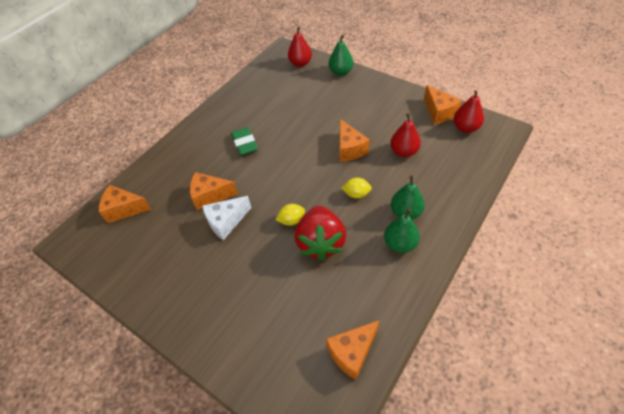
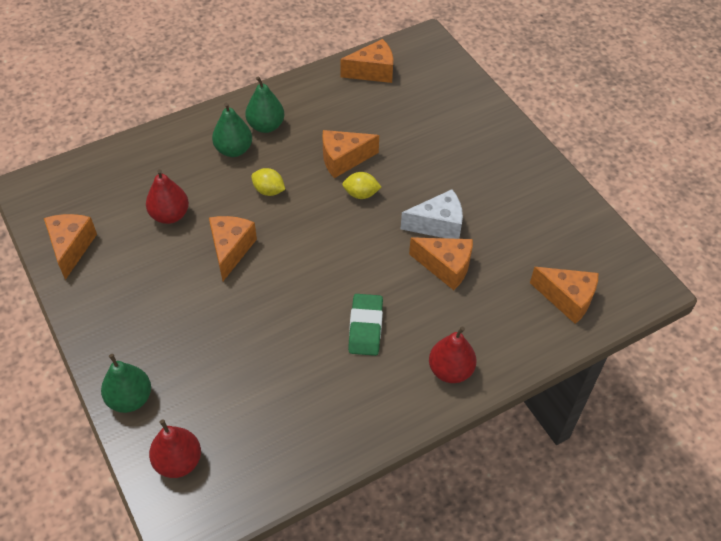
camera: 160 degrees left, 0 degrees up
red strawberry [295,206,346,261] -> orange cheese [322,130,379,178]
red pear [454,90,484,133] -> red pear moved to [429,327,477,383]

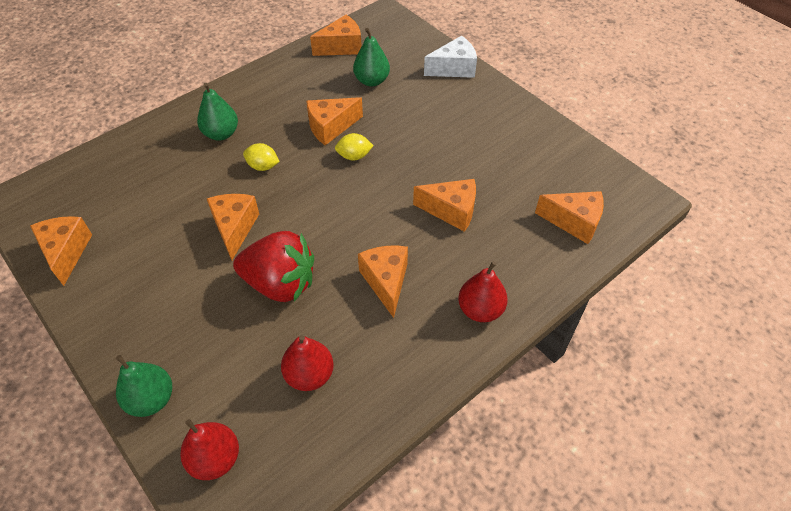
camera: 10 degrees left, 0 degrees up
red pear [146,169,189,224] -> red pear moved to [281,335,334,391]
green pear [245,76,284,133] -> green pear moved to [353,28,390,87]
green eraser [348,294,383,356] -> orange cheese [358,246,408,318]
white cheese [401,189,463,239] -> white cheese moved to [424,36,477,78]
none -> red strawberry [233,231,314,302]

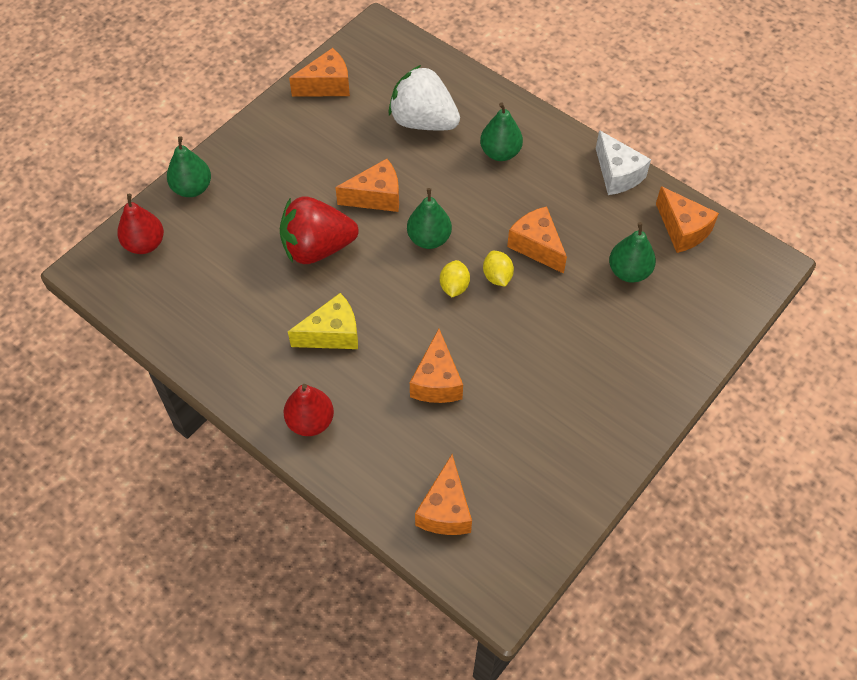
camera: 80 degrees right, 5 degrees up
red strawberry [233,231,314,302] -> red strawberry turned 75 degrees clockwise [280,196,359,264]
yellow lemon [243,143,280,171] -> yellow lemon moved to [440,260,470,297]
red pear [281,335,334,391] -> none
orange cheese [358,246,408,318] -> yellow cheese [288,293,358,349]
white cheese [424,36,477,78] -> white cheese moved to [596,130,651,195]
none -> white strawberry [388,65,460,130]
none -> green pear [407,188,452,249]

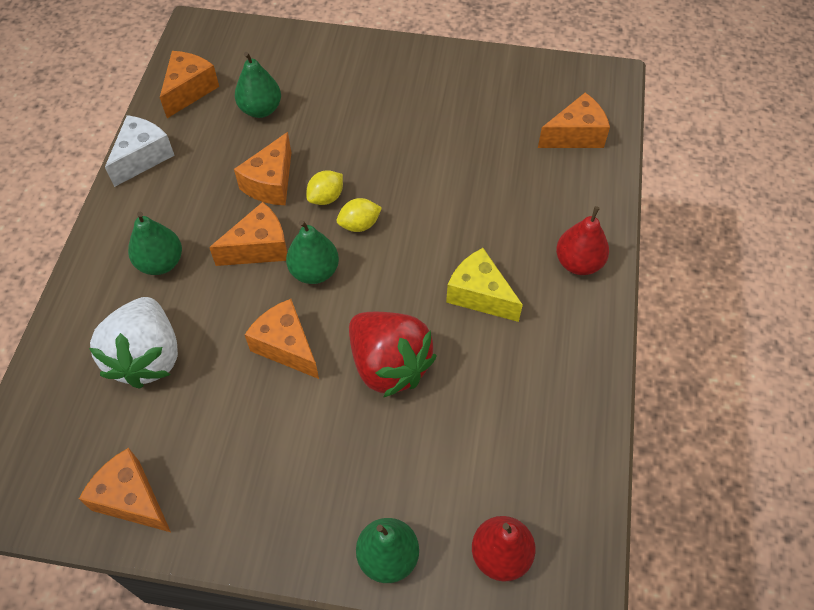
camera: 120 degrees left, 0 degrees up
orange cheese [410,329,463,403] -> orange cheese moved to [209,202,287,266]

